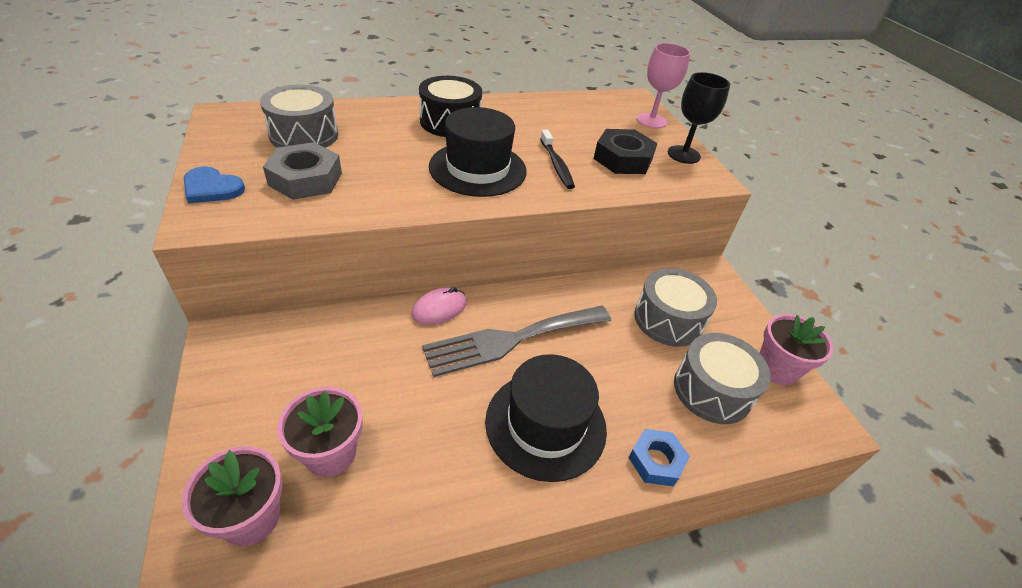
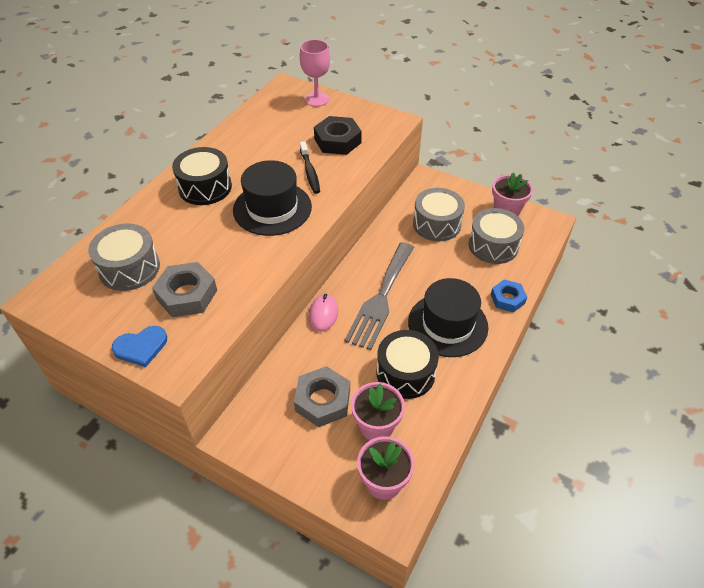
camera: 40 degrees left, 5 degrees up
black toothbrush [540,130,575,189] -> black toothbrush turned 45 degrees clockwise [300,141,320,194]
black goblet [668,72,730,164] -> none
none -> grey nut [294,366,350,427]
none -> black drum [377,330,439,399]

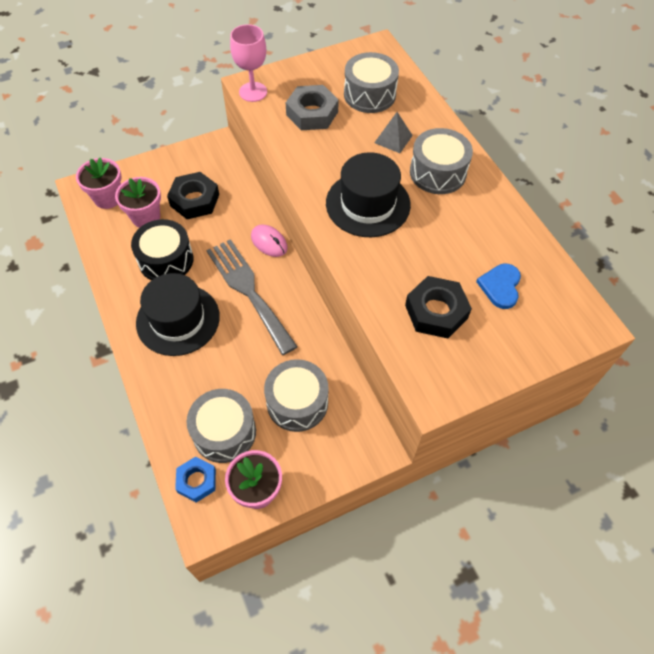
camera: 125 degrees right, 10 degrees up
blue heart [112,326,167,367] -> blue heart moved to [476,264,521,309]
black drum [172,147,232,205] -> grey drum [410,128,473,194]
grey nut [294,366,350,427] -> black nut [167,172,219,219]
pink goblet [300,39,330,107] -> pink goblet moved to [230,24,267,102]
black toothbrush [300,141,320,194] -> none
blue nut [491,280,527,313] -> blue nut moved to [175,457,216,503]
none -> grey pyramid [374,112,413,153]

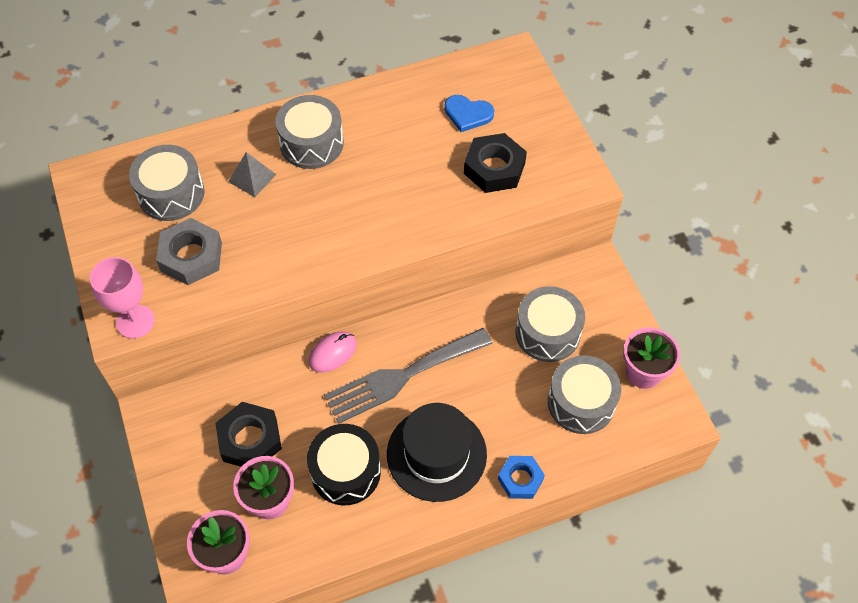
camera: 85 degrees left, 0 degrees up
blue nut [175,457,216,503] -> blue nut moved to [498,456,545,499]
black hat [326,152,411,237] -> none

